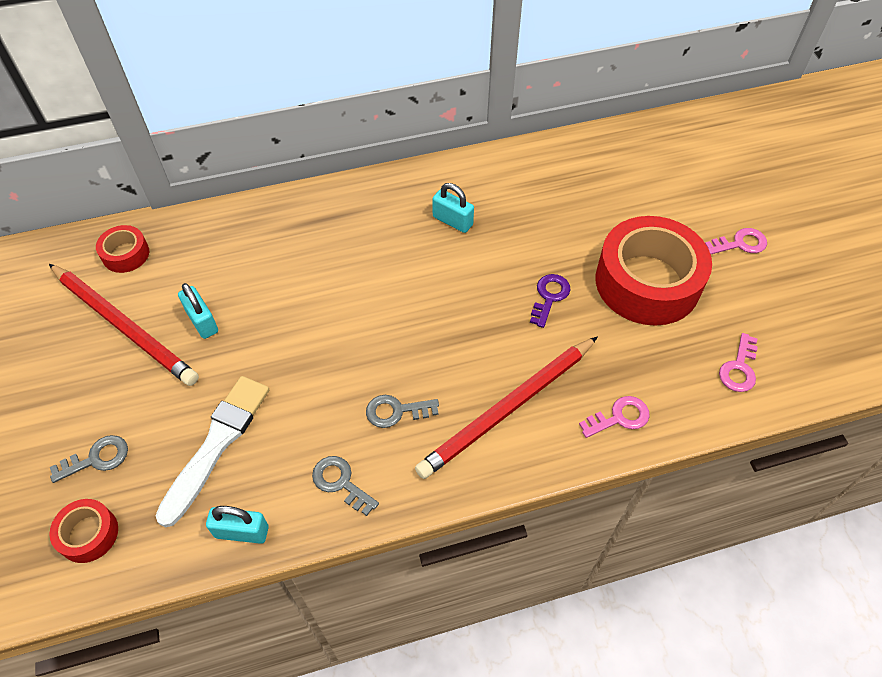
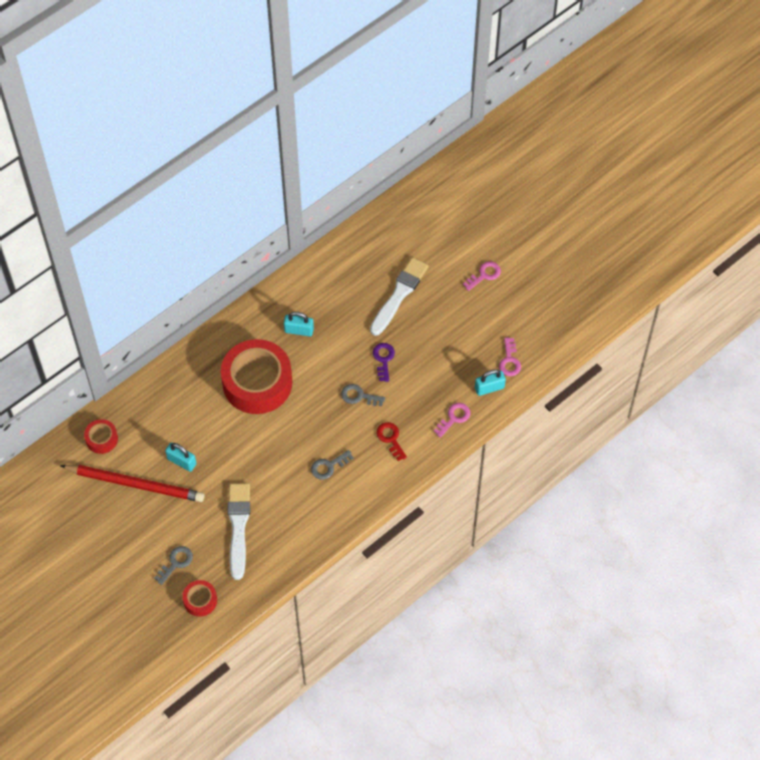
camera: 25 degrees left, 5 degrees up
turquoise padlock [206,506,269,544] -> turquoise padlock moved to [475,369,506,396]
grey key [312,456,379,516] -> grey key moved to [341,384,385,406]
red pencil [415,336,598,479] -> red key [376,422,407,461]
red tape [596,216,712,326] -> red tape moved to [221,339,292,414]
none -> white brush [370,257,429,336]

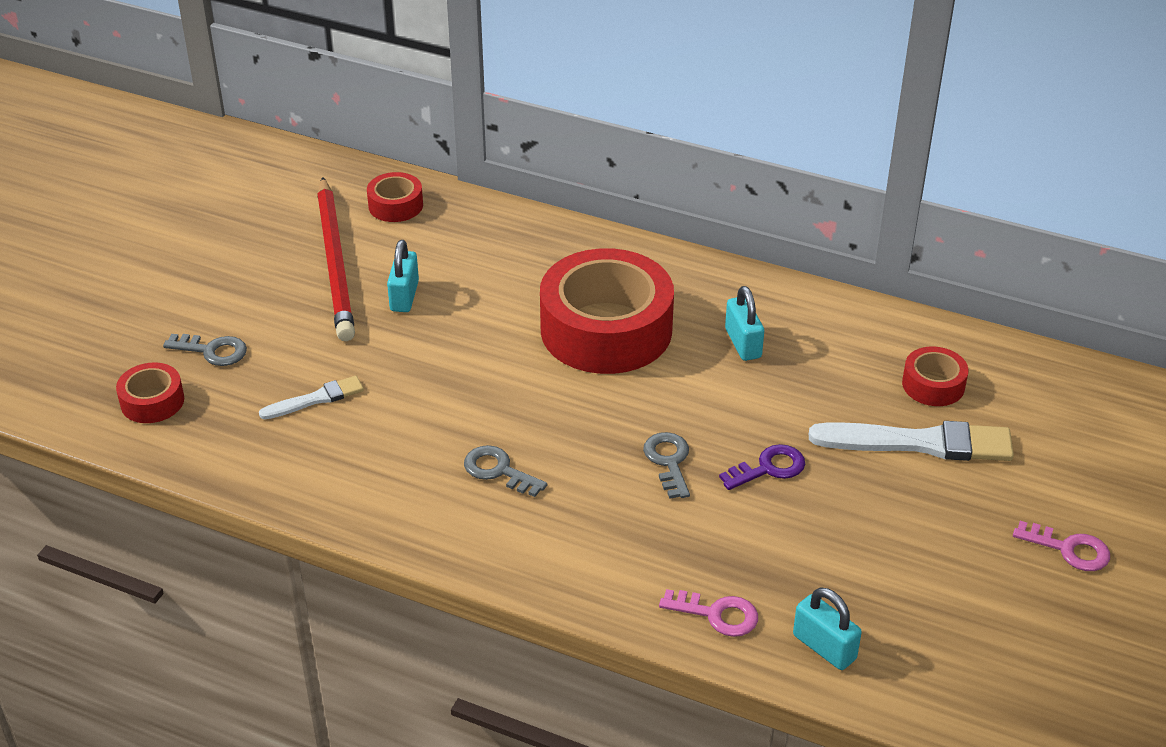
camera: 65 degrees right, 20 degrees down
white brush [227,483,250,580] -> white brush [259,376,364,419], size x0.54
red key [376,422,407,461] -> none
pink key [499,337,521,376] -> none
none -> red tape [902,347,969,406]

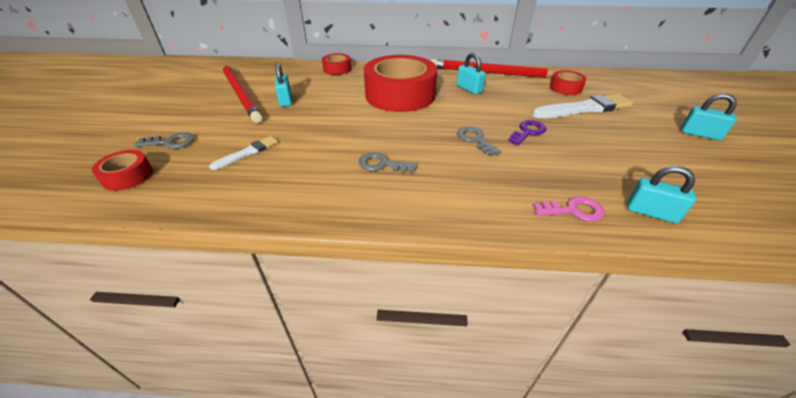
camera: 20 degrees left, 0 degrees up
red tape [367,172,423,222] -> red tape moved to [322,53,351,75]
pink key [1013,521,1110,571] -> turquoise padlock [681,93,737,140]
none -> red pencil [431,59,556,78]

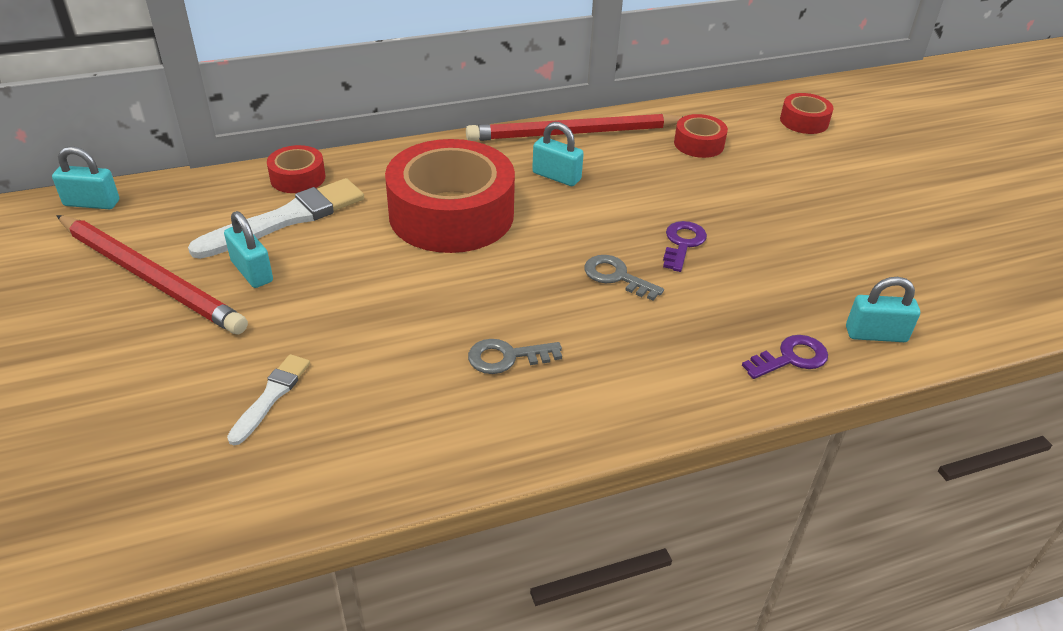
camera: 25 degrees left, 0 degrees up
red tape [92,150,153,191] -> red tape moved to [780,93,834,134]
grey key [134,132,194,149] -> none
white brush [532,94,633,119] -> white brush moved to [188,178,364,259]
pink key [533,196,605,222] -> purple key [742,335,828,379]
turquoise padlock [681,93,737,140] -> turquoise padlock moved to [52,146,119,209]

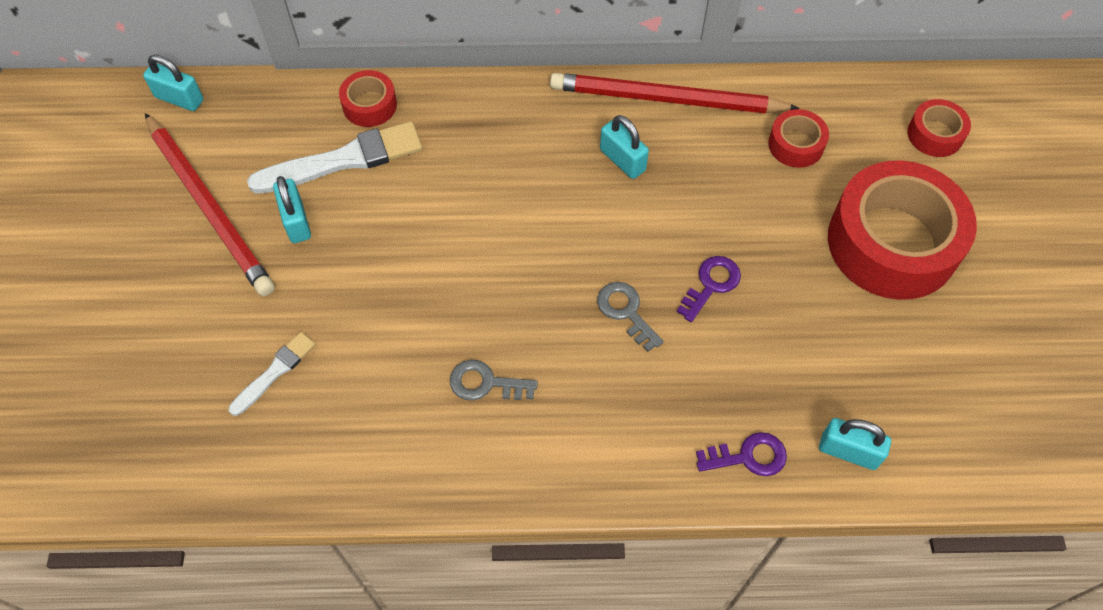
camera: 20 degrees right, 20 degrees up
red tape [385,139,515,253] -> red tape moved to [828,160,977,300]

